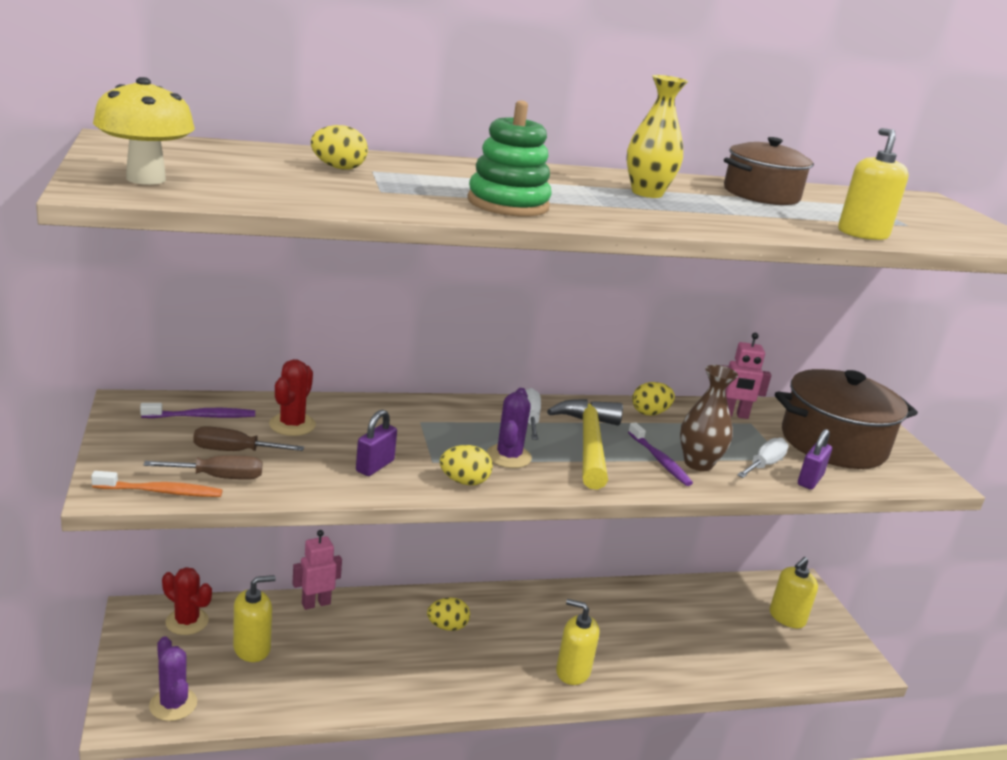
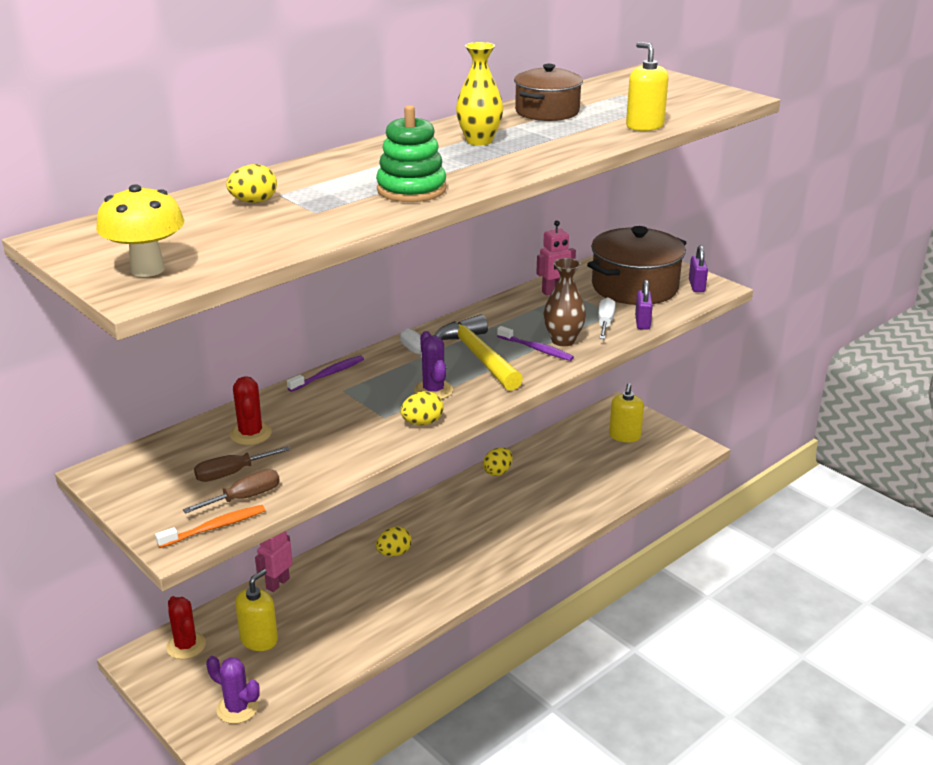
camera: 25 degrees left, 5 degrees up
purple toothbrush [140,403,255,418] -> purple toothbrush moved to [287,355,364,392]
red cactus [162,567,212,635] -> red cactus turned 60 degrees clockwise [166,596,206,659]
purple padlock [356,410,397,476] -> purple padlock moved to [689,245,708,292]
yellow soap dispenser [556,599,599,685] -> none
yellow egg [632,382,675,416] -> yellow egg moved to [483,448,513,476]

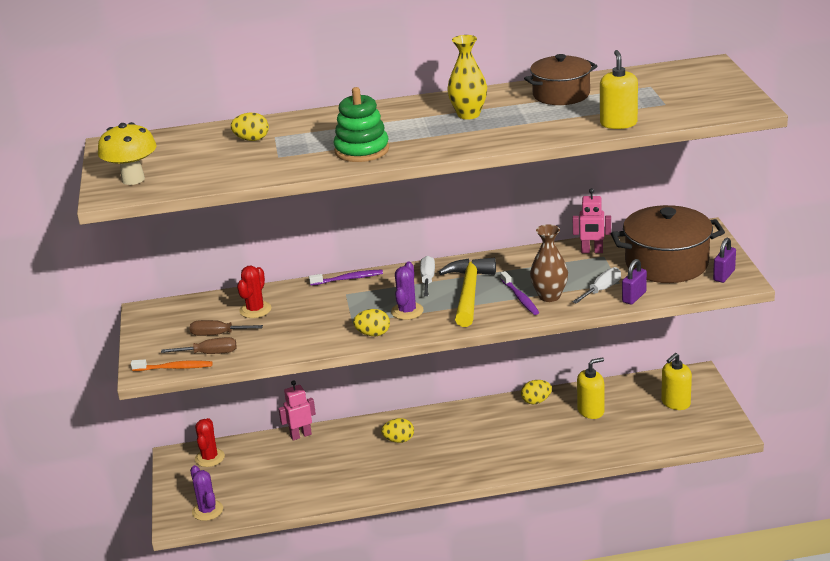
camera: 35 degrees right, 0 degrees up
yellow soap dispenser [235,569,278,651] -> yellow soap dispenser moved to [577,357,604,419]

